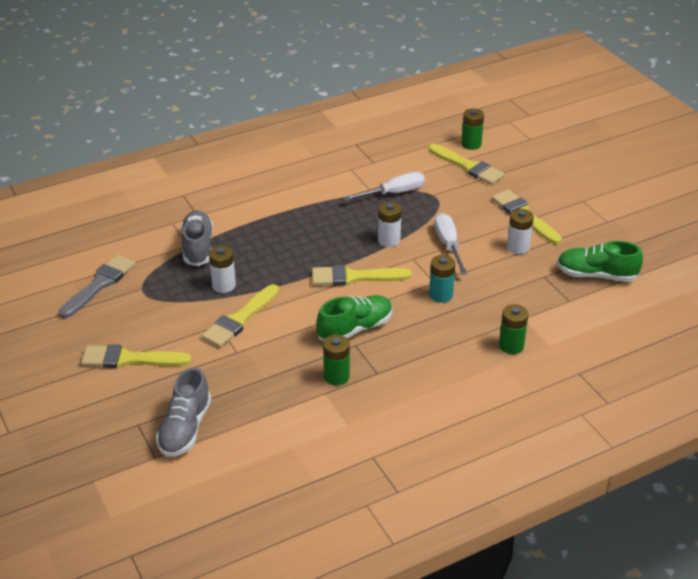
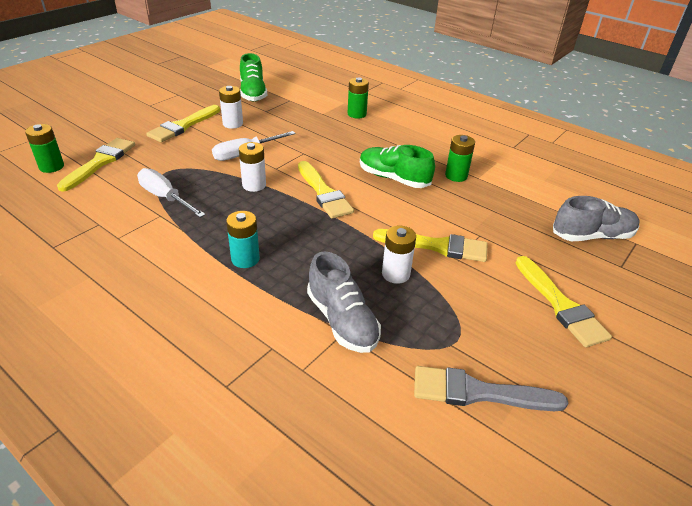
camera: 115 degrees left, 0 degrees up
grey shoe [181,210,213,266] -> grey shoe turned 90 degrees counterclockwise [307,251,381,353]
turquoise battery [429,255,455,303] -> turquoise battery moved to [226,211,260,268]

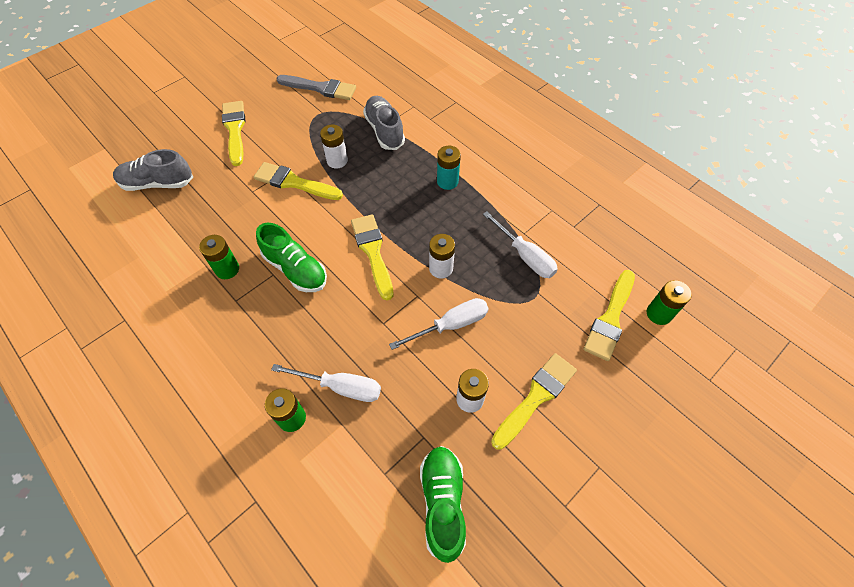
camera: 170 degrees left, 20 degrees up
none -> white screwdriver [271,364,381,402]

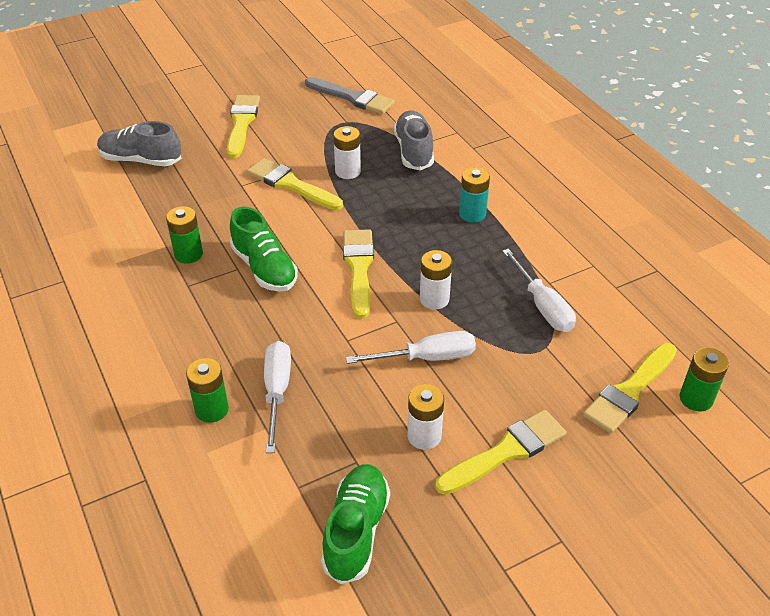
camera: 15 degrees right, 15 degrees down
white screwdriver [271,364,381,402] -> white screwdriver turned 120 degrees counterclockwise [264,341,291,453]

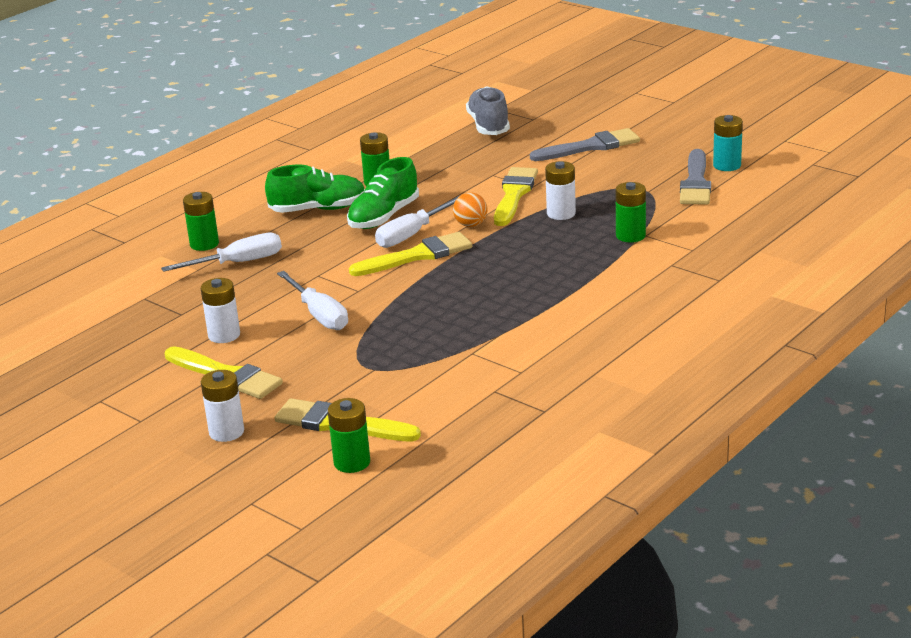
camera: 70 degrees right, 15 degrees down
yellow brush [227,95,260,158] -> grey brush [530,128,640,161]
green shoe [321,464,390,584] -> green shoe moved to [265,165,365,213]
grey shoe [394,110,434,170] -> green battery [616,182,646,242]
white battery [420,250,452,310] -> white battery moved to [201,370,244,442]
turquoise battery [459,167,490,222] -> turquoise battery moved to [713,115,743,171]
white screwdriver [502,249,576,332] -> white screwdriver moved to [375,195,460,248]
none -> orange ball [453,192,487,227]

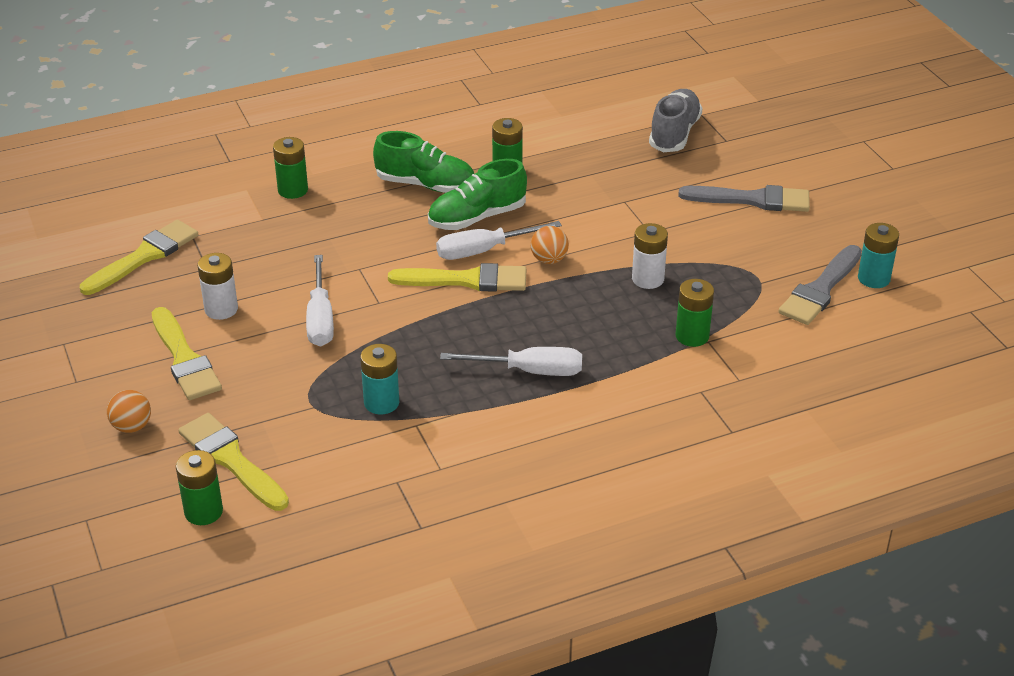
camera: 25 degrees right, 10 degrees up
white screwdriver [161,233,282,272] -> white screwdriver moved to [440,347,582,376]
white battery [201,370,244,442] -> orange ball [107,390,151,433]
yellow brush [494,167,538,226] -> yellow brush moved to [80,220,198,295]
none -> turquoise battery [360,344,399,415]

